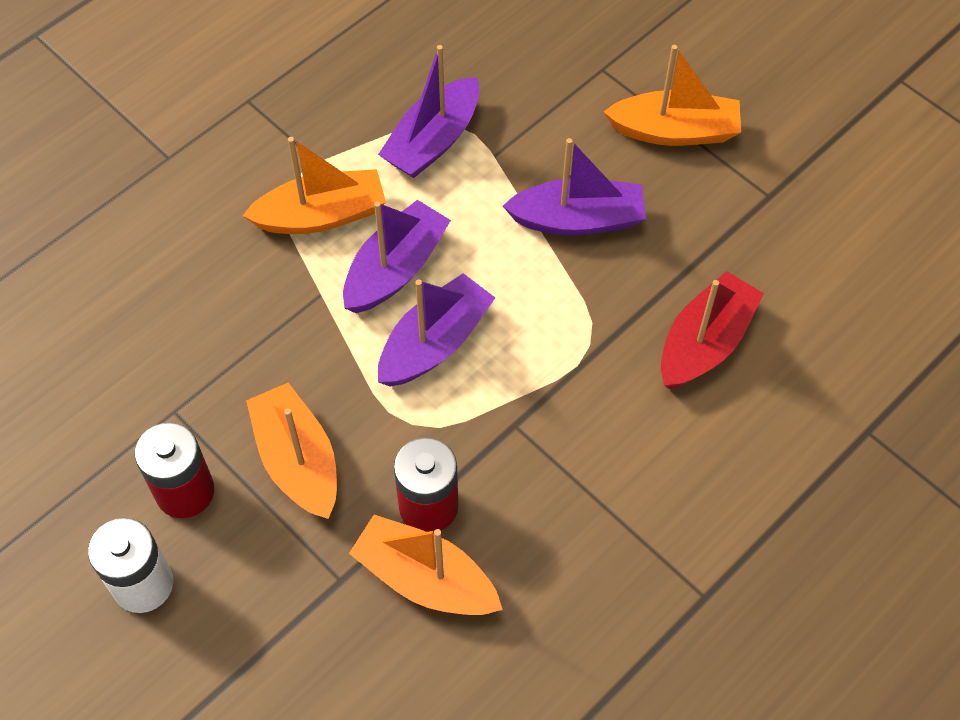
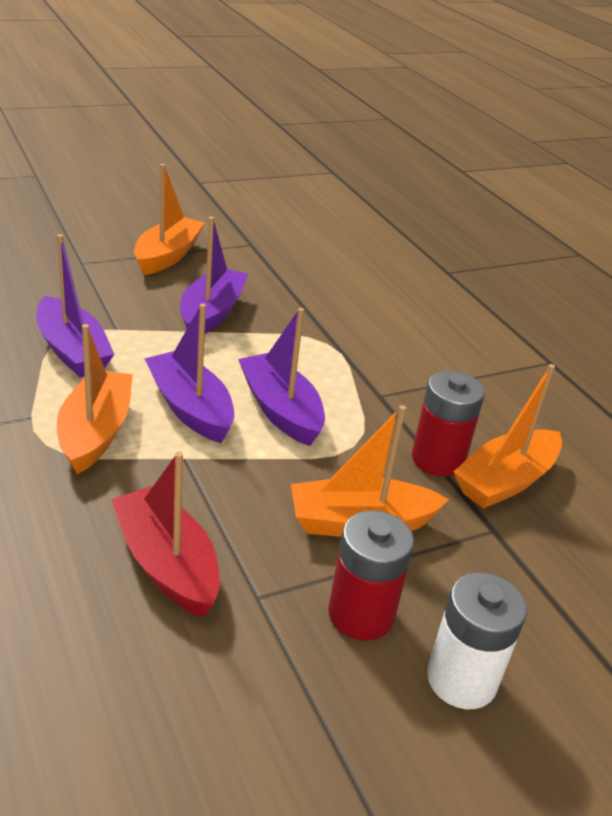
camera: 75 degrees left, 25 degrees down
red boat [661,271,764,389] -> red boat moved to [111,452,220,617]

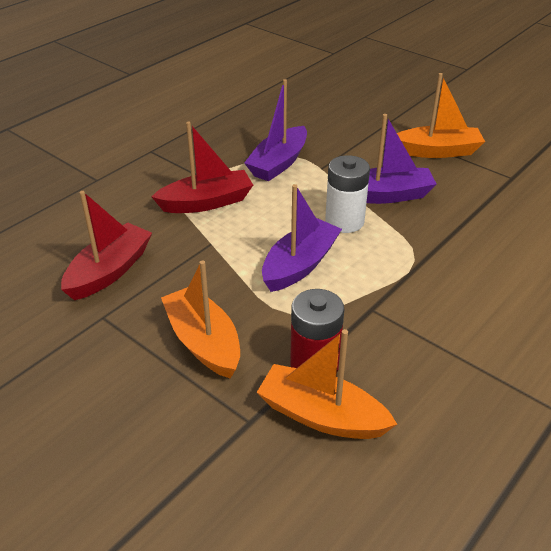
camera: 70 degrees right, 5 degrees up
orange boat [57,324,133,474] -> red boat [152,122,253,213]
purple boat [145,303,234,443] -> none
red battery [328,510,414,641] -> none
white battery [427,572,527,709] -> white battery moved to [325,155,370,233]

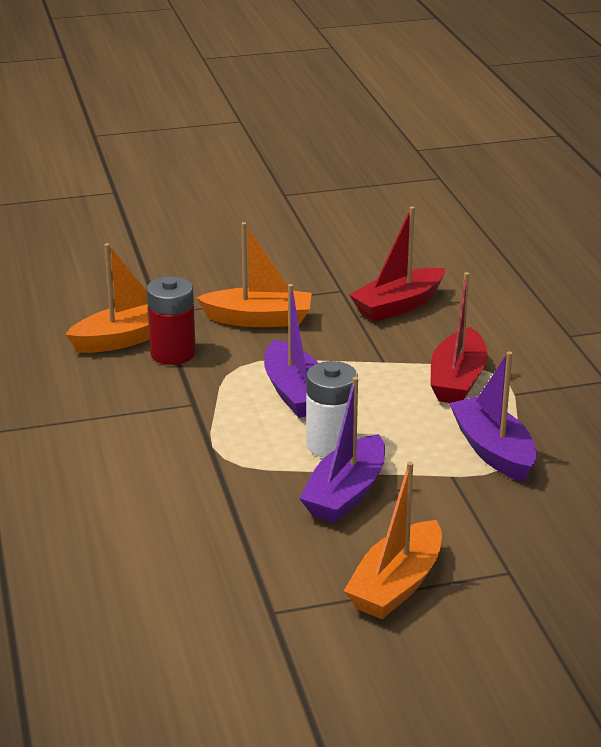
camera: 125 degrees right, 10 degrees down
red boat [61,191,152,300] -> red boat turned 75 degrees clockwise [349,206,445,322]

